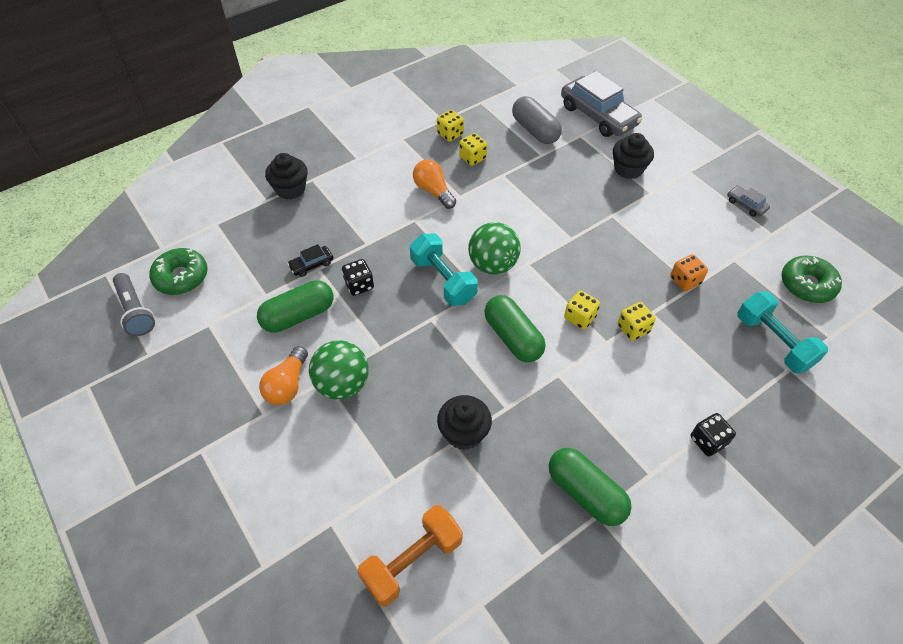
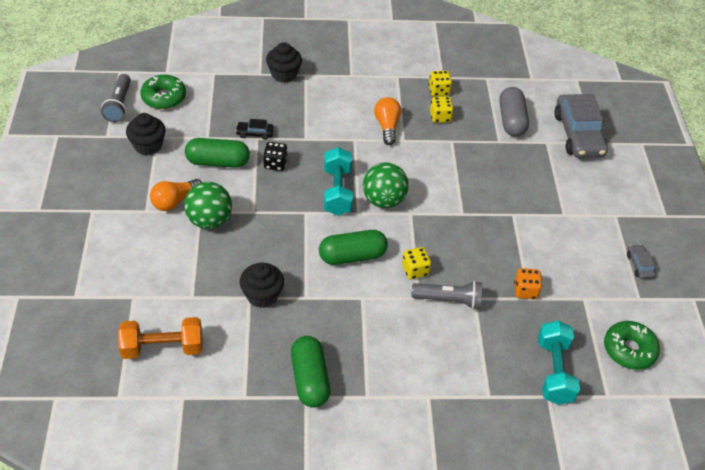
camera: 30 degrees right, 5 degrees down
green capsule [484,295,546,362] -> green capsule turned 75 degrees clockwise [319,230,388,265]
black cupcake [613,133,654,179] -> black cupcake moved to [126,113,166,155]
yellow dice [618,302,656,341] -> grey flashlight [411,281,482,309]
black dice [690,413,736,456] -> none

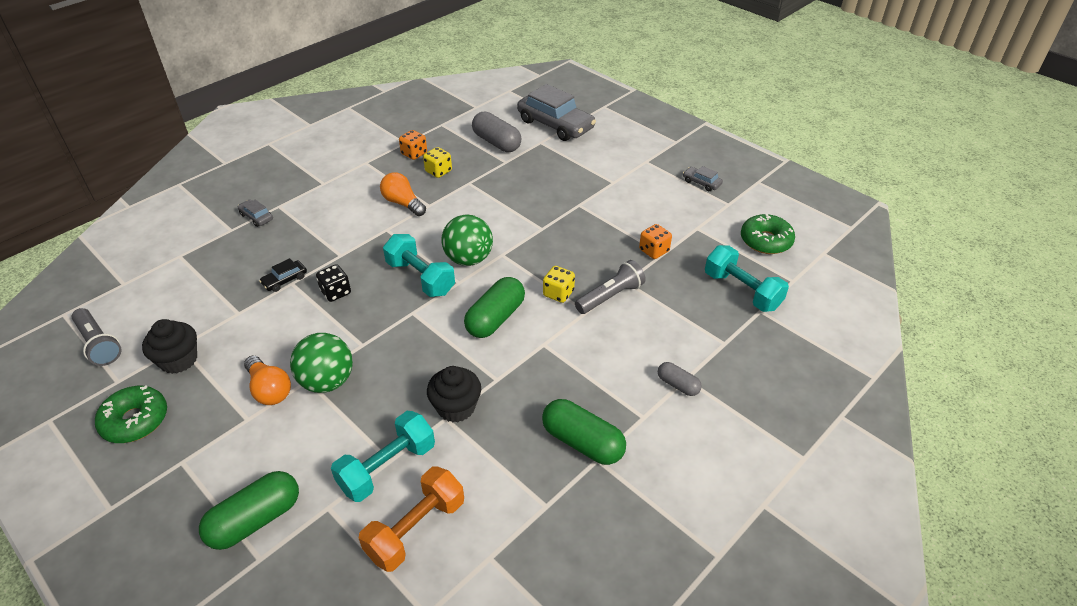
camera: 40 degrees left, 5 degrees down
green donut [141,75,186,109] -> green donut moved to [95,385,167,443]
orange light bulb [150,179,202,211] -> orange light bulb turned 45 degrees counterclockwise [244,356,291,405]
green capsule [185,138,250,168] -> green capsule moved to [199,471,299,550]
black cupcake [266,42,302,83] -> grey car [238,199,273,227]
yellow dice [429,71,452,96] -> orange dice [399,130,427,160]
none -> turquoise dumbbell [331,411,435,502]
none -> grey capsule [658,362,702,396]

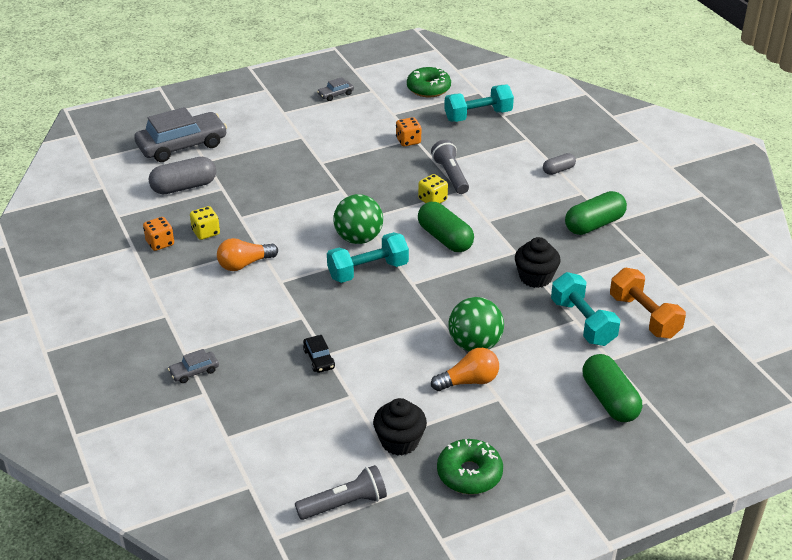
camera: 70 degrees left, 5 degrees down
black dice [316,264,351,302] -> none

